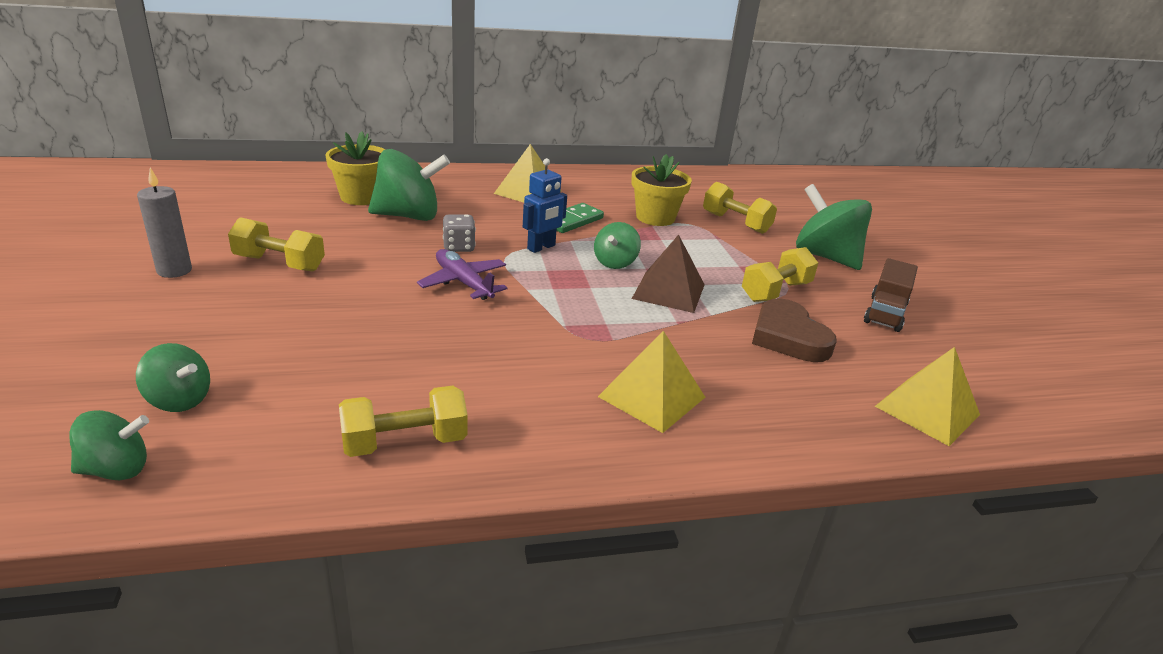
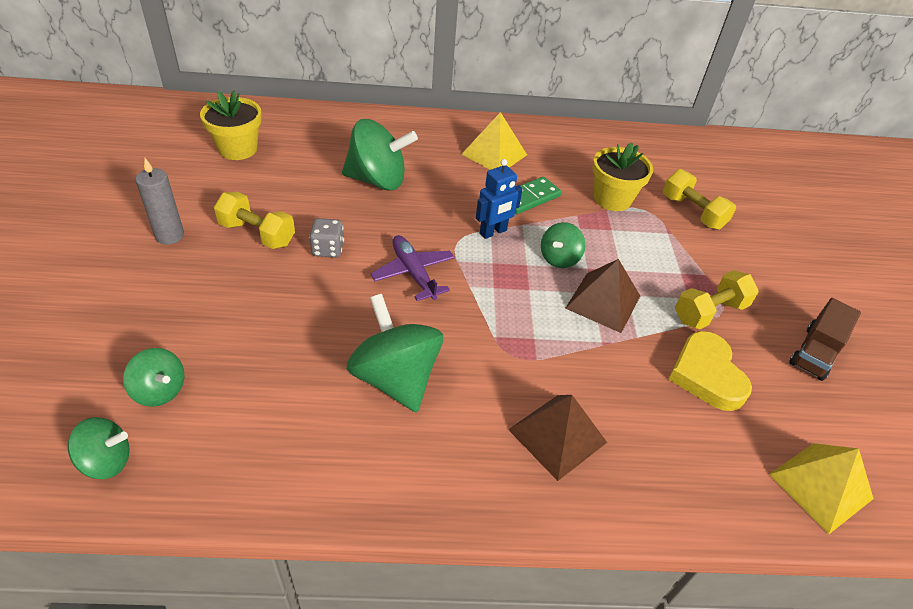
camera: 10 degrees right, 15 degrees up
yellow flower pot [326,131,385,205] -> yellow flower pot moved to [200,90,262,160]
yellow dumbbell [339,386,468,457] -> none
grey dice [443,214,476,252] -> grey dice moved to [309,218,344,258]
yellow pyramid [598,331,705,433] -> brown pyramid [508,395,607,481]
brown heart [752,299,837,362] -> yellow heart [668,331,752,411]
green spinning top [796,184,872,270] -> green spinning top moved to [346,294,443,412]

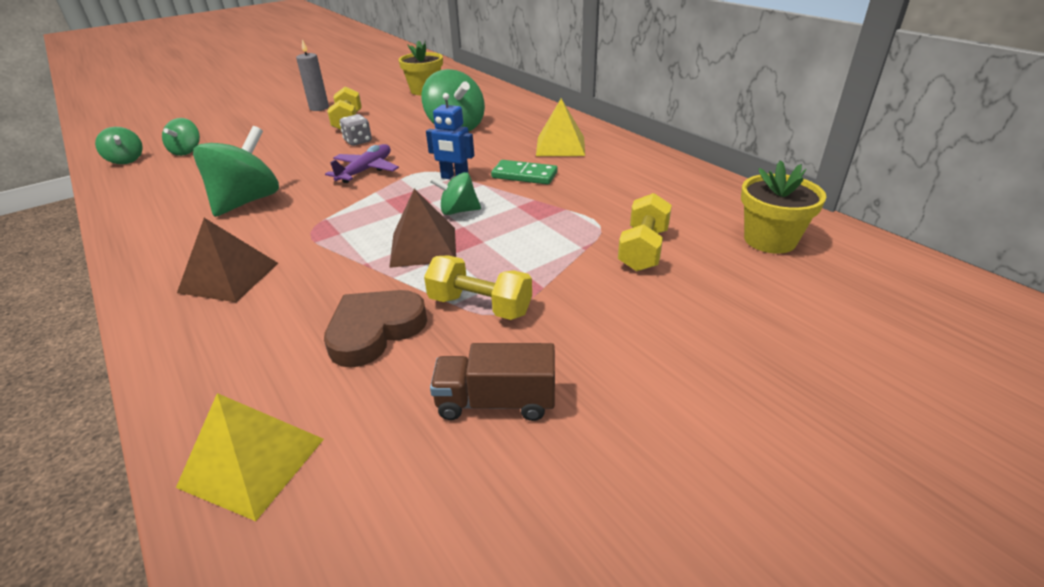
camera: 60 degrees right, 10 degrees down
yellow flower pot [592,142,653,211] -> yellow flower pot moved to [741,160,826,254]
yellow heart [668,331,752,411] -> brown heart [324,290,427,368]

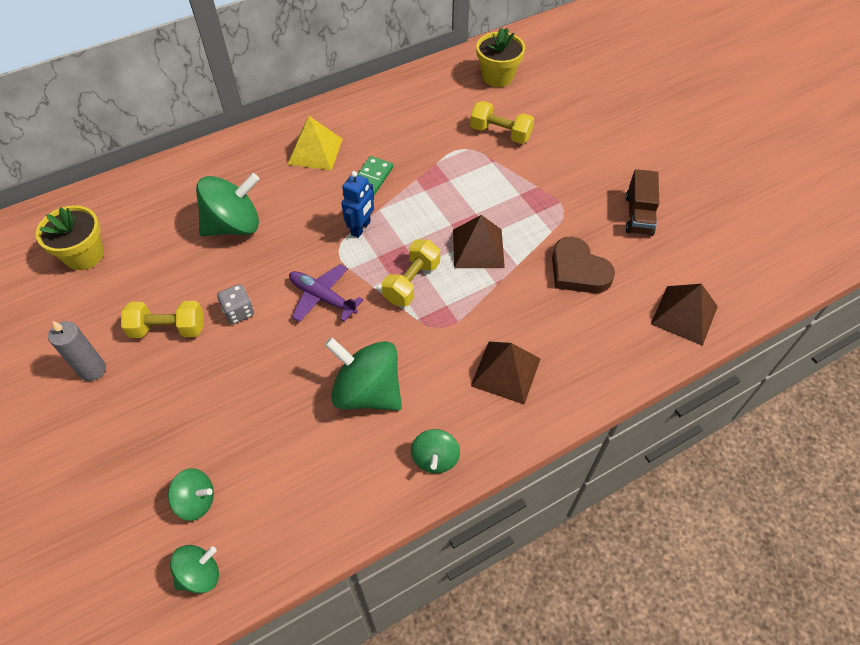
camera: 85 degrees left, 20 degrees up
yellow pyramid [176,393,324,521] -> brown pyramid [651,284,718,346]
yellow dumbbell [424,255,532,320] -> yellow dumbbell moved to [382,239,440,306]
green spinning top [430,172,481,215] -> green spinning top moved to [411,429,460,473]

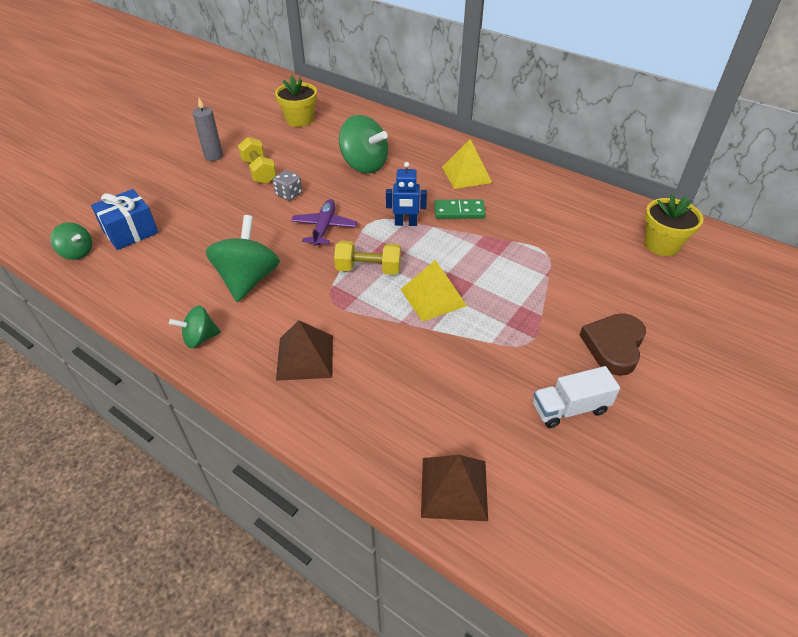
camera: 65 degrees right, 10 degrees down
green spinning top [168,468,214,521] -> blue gift [91,189,158,250]
brown pyramid [453,215,505,268] -> yellow pyramid [400,260,467,322]
yellow dumbbell [470,101,534,144] -> none
brown heart [552,237,615,293] -> brown heart moved to [580,313,646,376]
brown truck [626,169,659,236] -> white truck [533,366,620,428]

